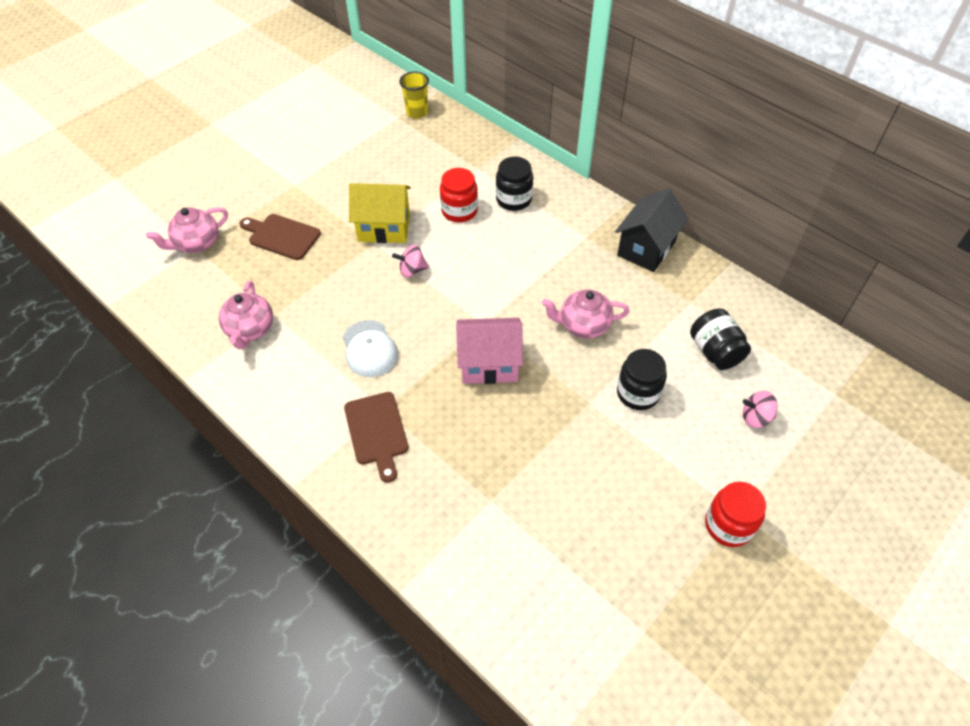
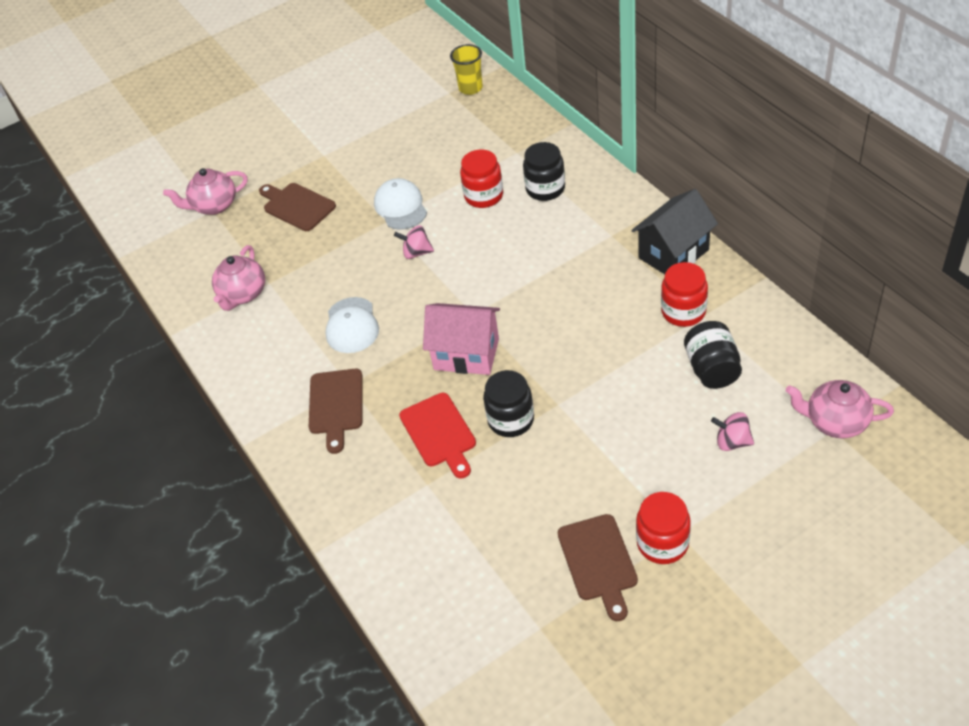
camera: 20 degrees right, 5 degrees down
yellow house [349,183,411,243] -> white cap [374,178,427,230]
pink teapot [542,290,630,338] -> pink teapot moved to [786,380,894,438]
black jar [617,349,667,410] -> black jar moved to [483,370,534,437]
none -> red cutting board [399,393,476,479]
none -> brown cutting board [558,514,638,621]
none -> red jar [661,262,708,327]

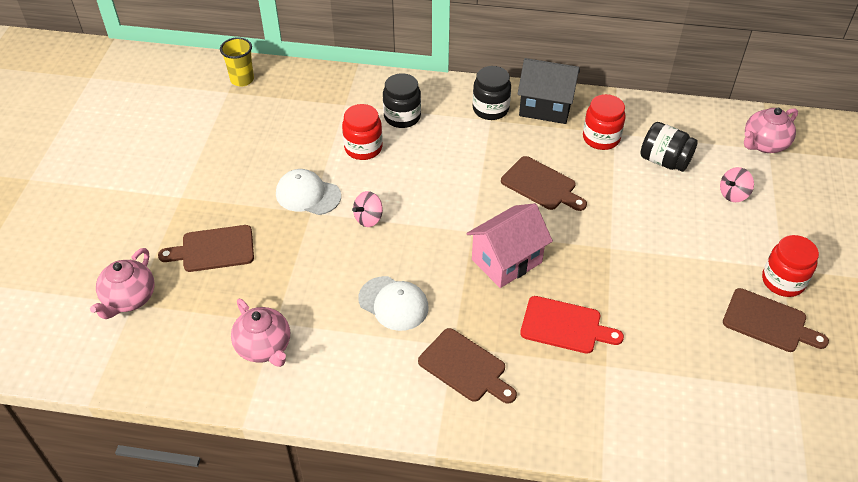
camera: 55 degrees left, 0 degrees up
black jar [483,370,534,437] -> black jar moved to [473,66,511,120]
black house [631,189,718,274] -> black house turned 75 degrees counterclockwise [517,58,580,124]
none -> brown cutting board [501,156,587,211]

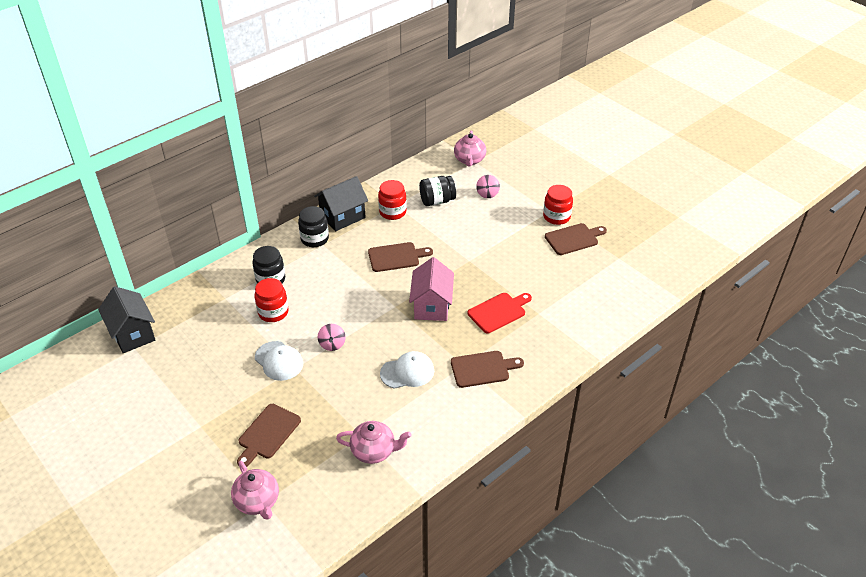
camera: 50 degrees left, 5 degrees down
yellow cup [220,37,254,86] -> black house [98,286,155,353]
white cap [276,169,341,215] -> white cap turned 105 degrees counterclockwise [255,341,303,381]

